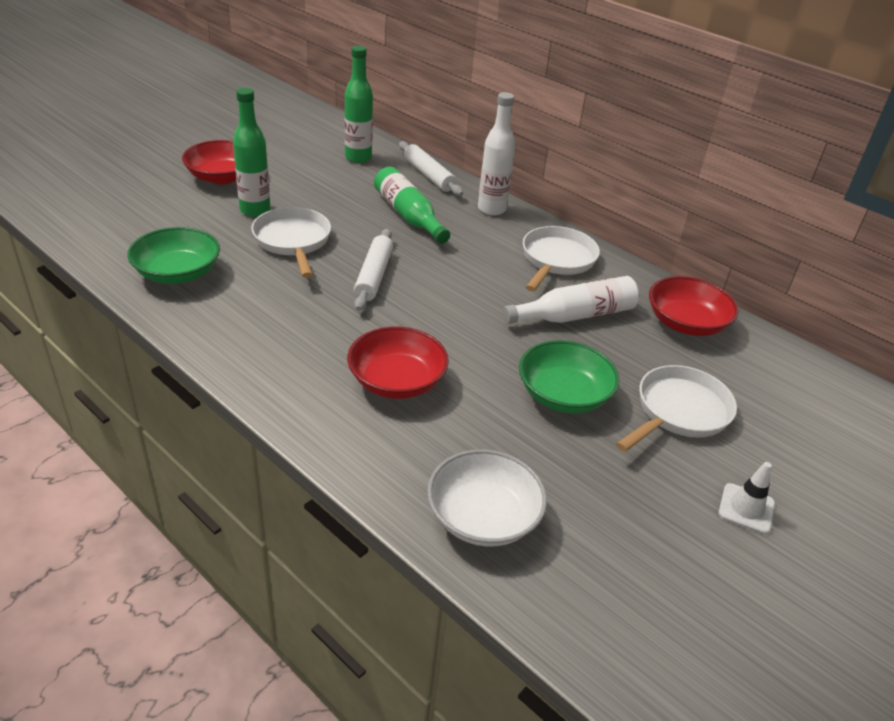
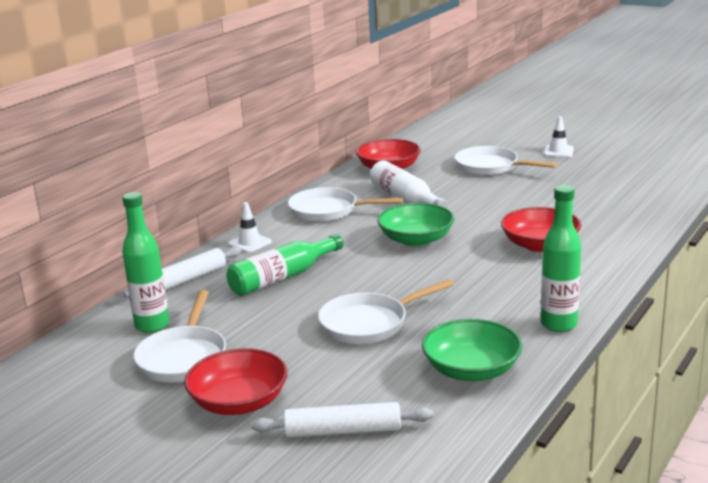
camera: 95 degrees left, 15 degrees down
green bottle [233,88,271,217] -> green bottle moved to [541,185,581,332]
white rolling pin [354,229,393,311] -> white rolling pin moved to [251,402,434,438]
white bowl [427,450,547,547] -> none
white bottle [478,92,515,216] -> white traffic cone [228,202,272,253]
green bowl [519,340,619,413] -> green bowl moved to [377,203,454,246]
none -> white pan [133,290,226,383]

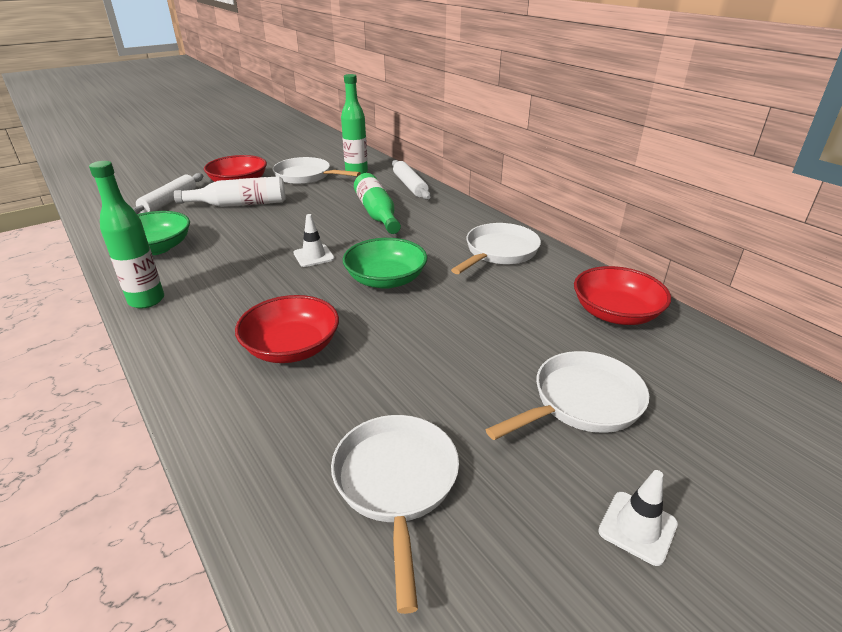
camera: 110 degrees right, 10 degrees up
white traffic cone [228,202,272,253] -> white traffic cone moved to [294,214,335,267]
white pan [318,279,454,344] -> white pan moved to [331,415,459,614]
white bottle [370,161,448,209] -> white bottle moved to [174,176,286,207]

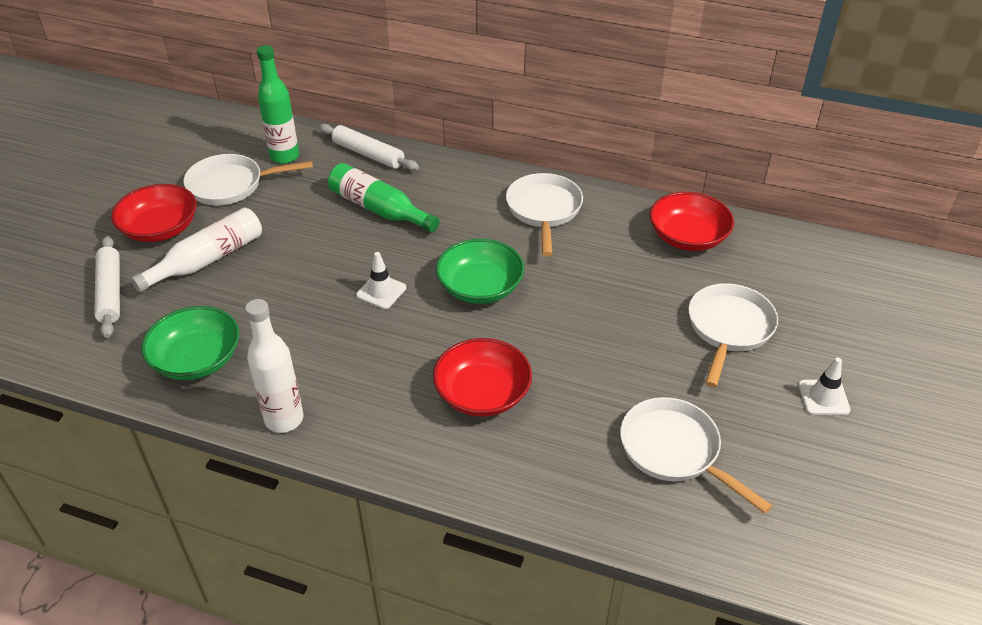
camera: 35 degrees left, 10 degrees up
green bottle [89,161,164,309] -> white bottle [245,299,303,433]

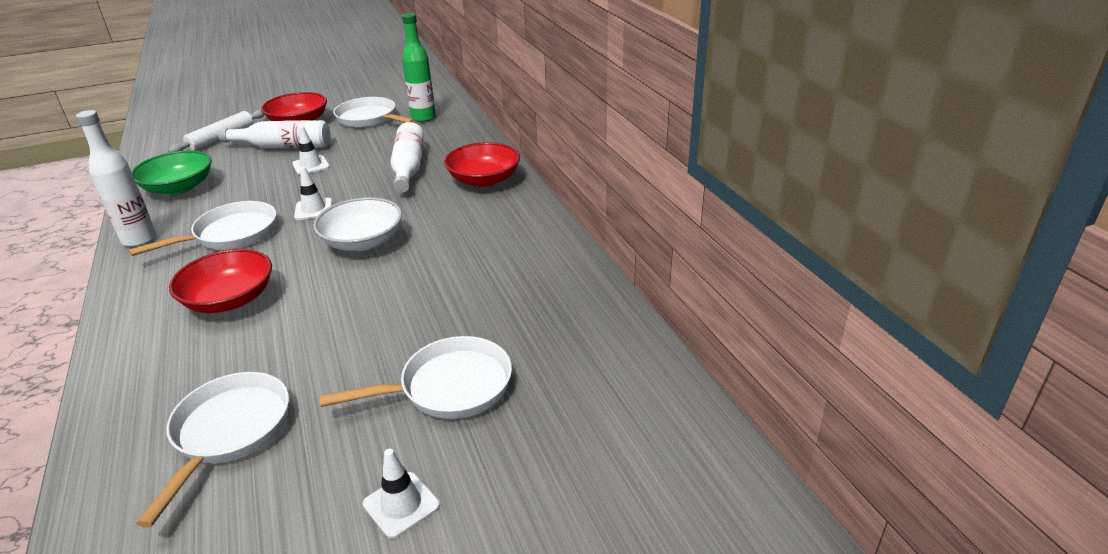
camera: 50 degrees right, 10 degrees down
white rolling pin [319,124,419,171] -> none
green bottle [328,163,439,233] -> white bottle [390,122,424,193]
green bowl [436,239,524,304] -> white bowl [313,197,402,251]
white pan [506,173,583,256] -> white pan moved to [129,201,277,256]
red bowl [650,192,734,251] -> red bowl moved to [444,142,520,187]
none -> white traffic cone [292,126,330,175]

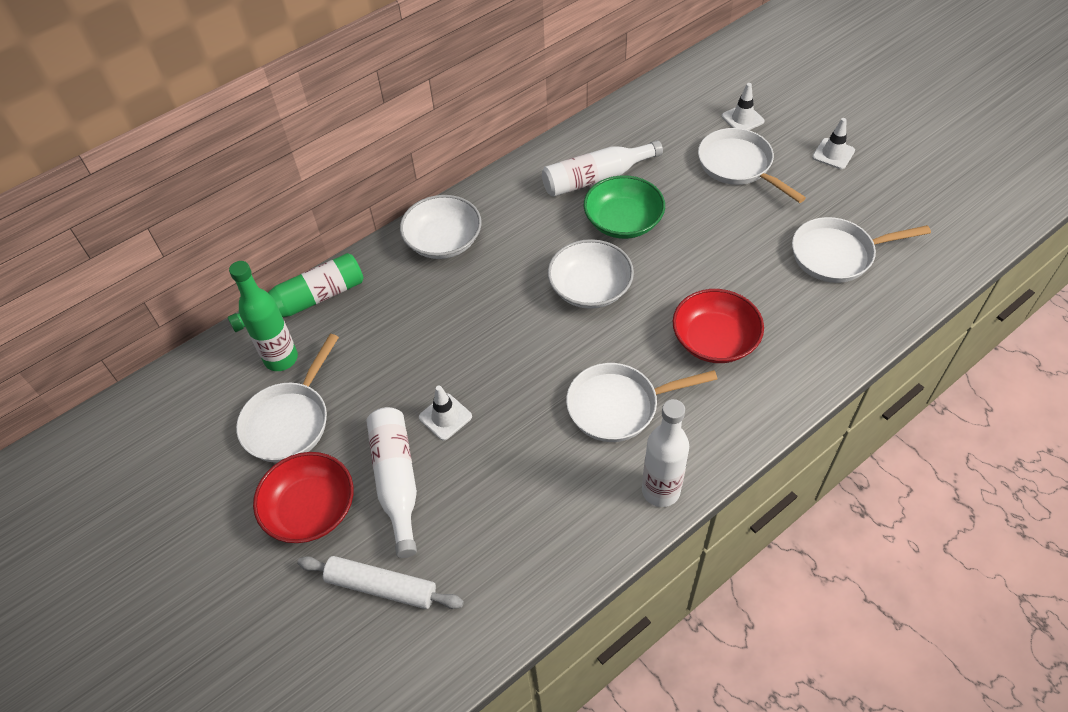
camera: 105 degrees left, 20 degrees up
white pan [129,201,277,256] -> white pan turned 45 degrees counterclockwise [566,363,717,442]
green bowl [132,150,212,195] -> green bowl moved to [584,175,665,239]
white traffic cone [294,167,332,220] -> white traffic cone moved to [721,83,765,130]
white bottle [390,122,424,193] -> white bottle moved to [542,140,663,197]
red bowl [444,142,520,187] -> white bowl [400,195,482,259]
none -> green bottle [228,253,364,332]

